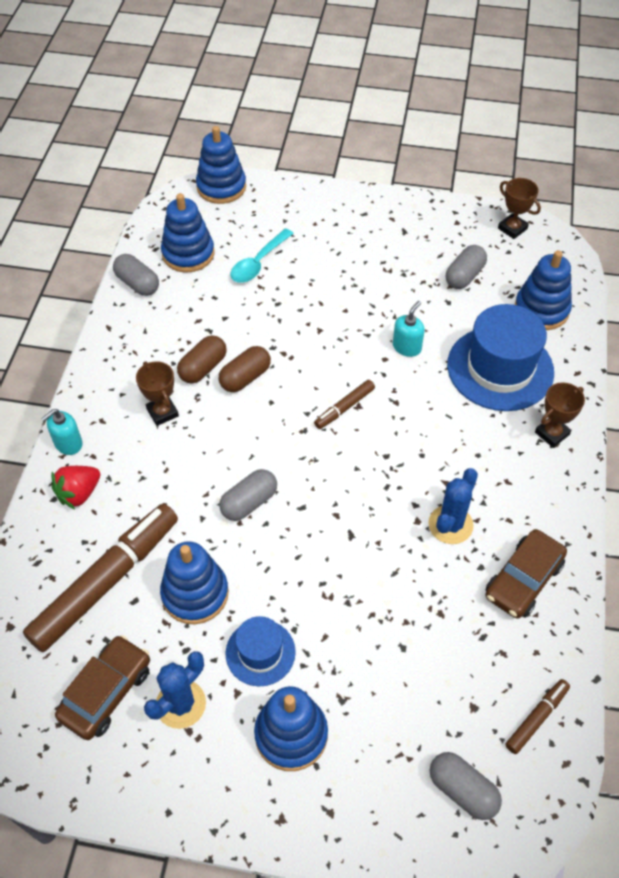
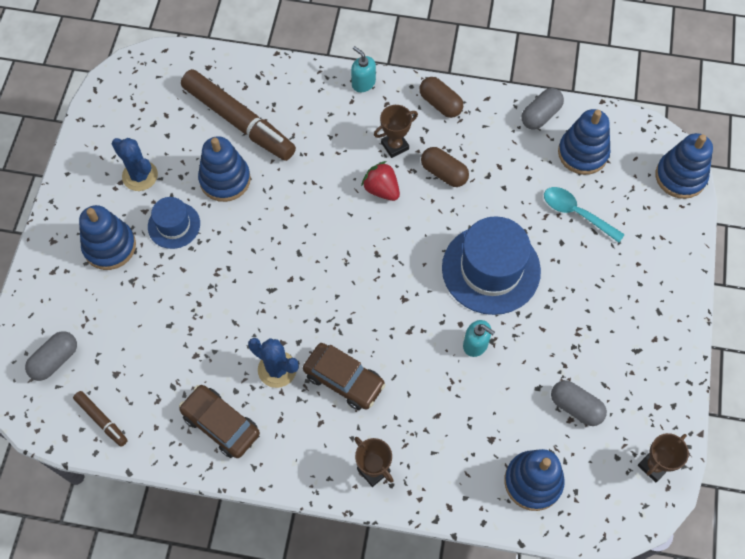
camera: 90 degrees right, 10 degrees up
red strawberry [51,466,100,509] -> red strawberry moved to [361,161,400,201]
brown car [55,635,150,740] -> brown car moved to [303,343,385,410]
brown capsule [218,346,271,392] -> brown capsule moved to [419,77,463,118]
grey capsule [219,469,277,521] -> none
brown marker [314,380,375,429] -> none
blue hat [447,304,554,411] -> blue hat moved to [442,216,541,315]

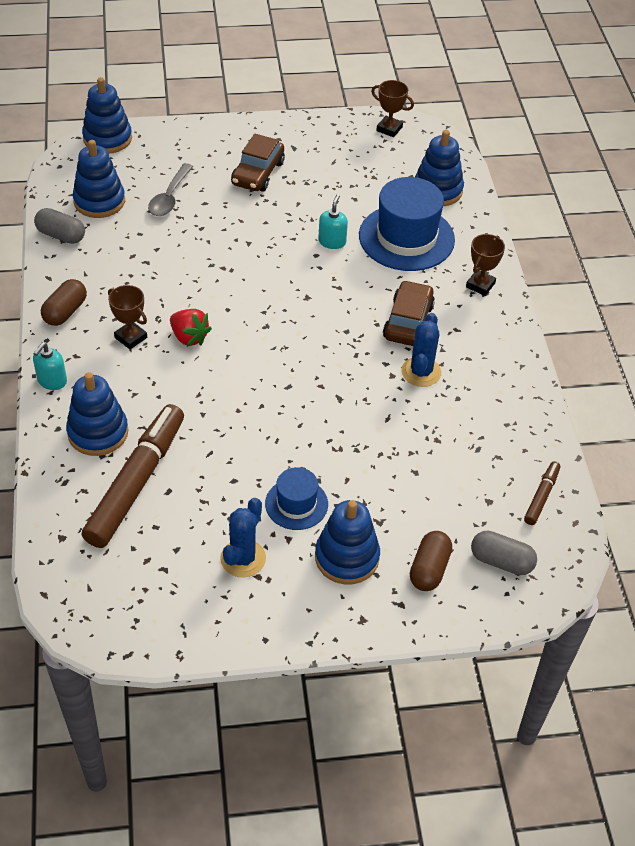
camera: 110 degrees left, 15 degrees down
brown car [179,385,260,458] -> brown car moved to [231,134,285,192]
blue stacking toy [198,136,251,202] -> blue stacking toy moved to [66,372,128,456]
red strawberry [361,161,400,201] -> red strawberry turned 75 degrees counterclockwise [170,309,212,347]
brown capsule [421,147,469,187] -> brown capsule moved to [410,531,452,591]
blue hat [442,216,541,315] -> blue hat moved to [359,177,455,271]
turquoise spoon [544,187,625,243] -> grey spoon [148,163,193,216]
grey capsule [551,380,607,426] -> none

